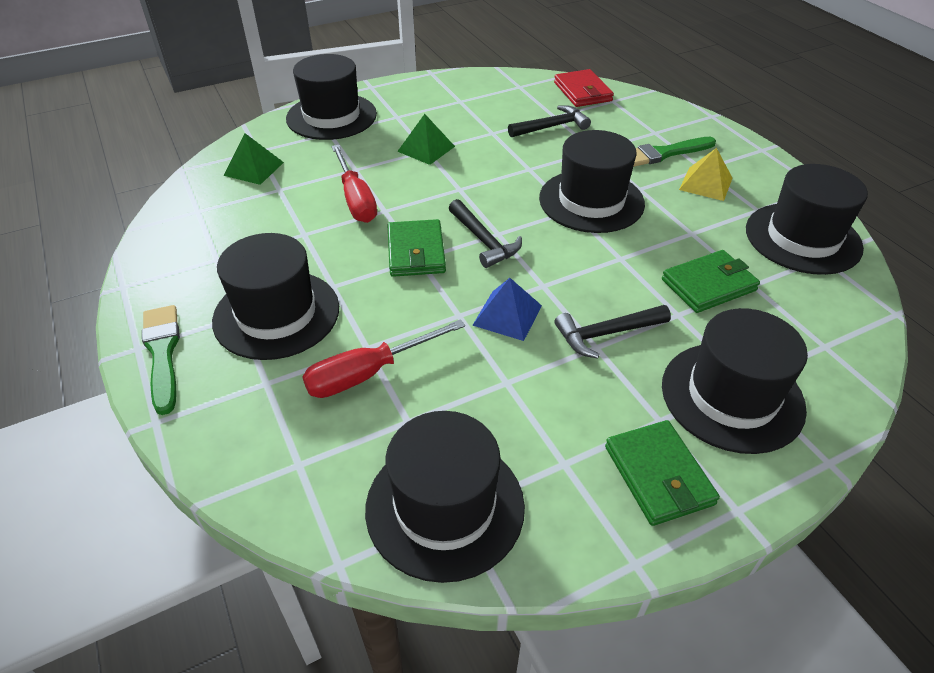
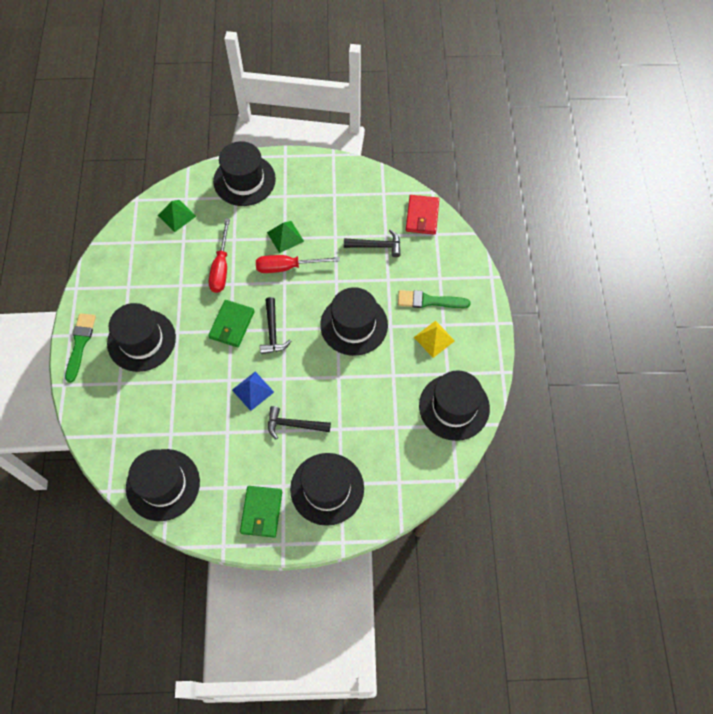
camera: 25 degrees right, 20 degrees up
red screwdriver [302,319,465,398] -> red screwdriver moved to [256,255,340,273]
green wallet [662,250,760,313] -> none

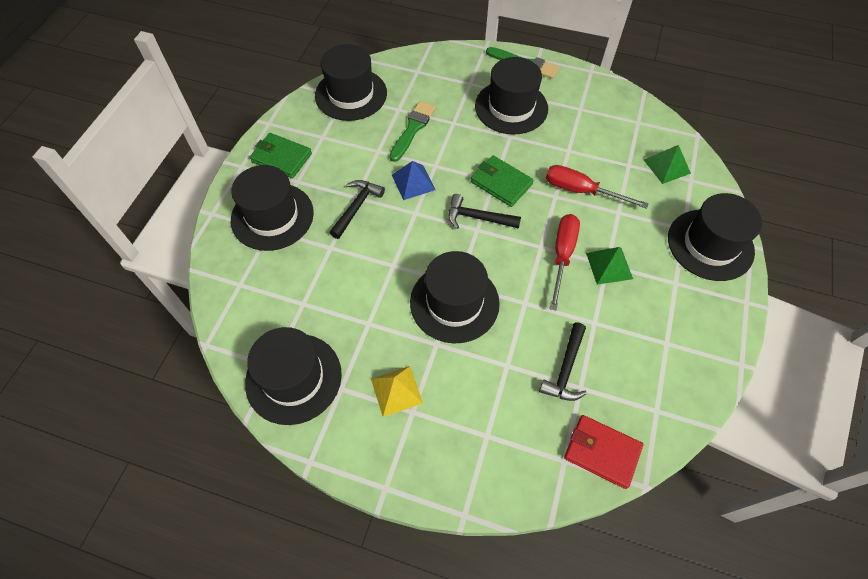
camera: 110 degrees right, 5 degrees down
green brush [398,290,471,308] -> green brush moved to [389,101,436,162]

